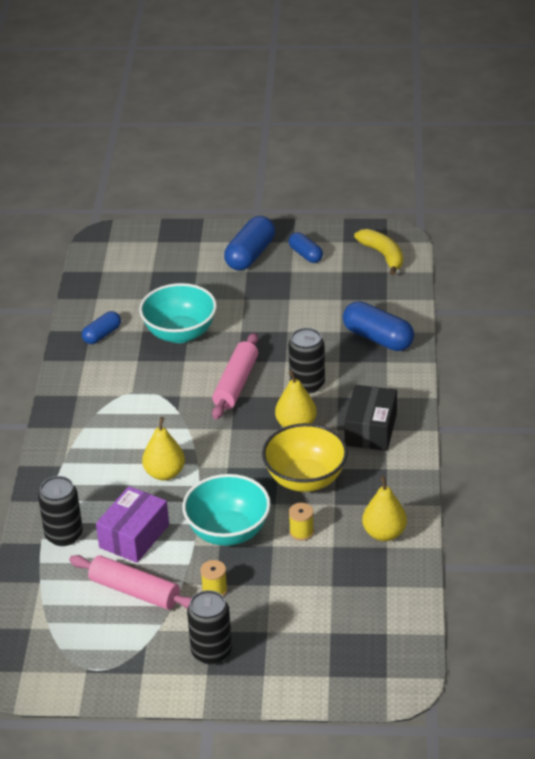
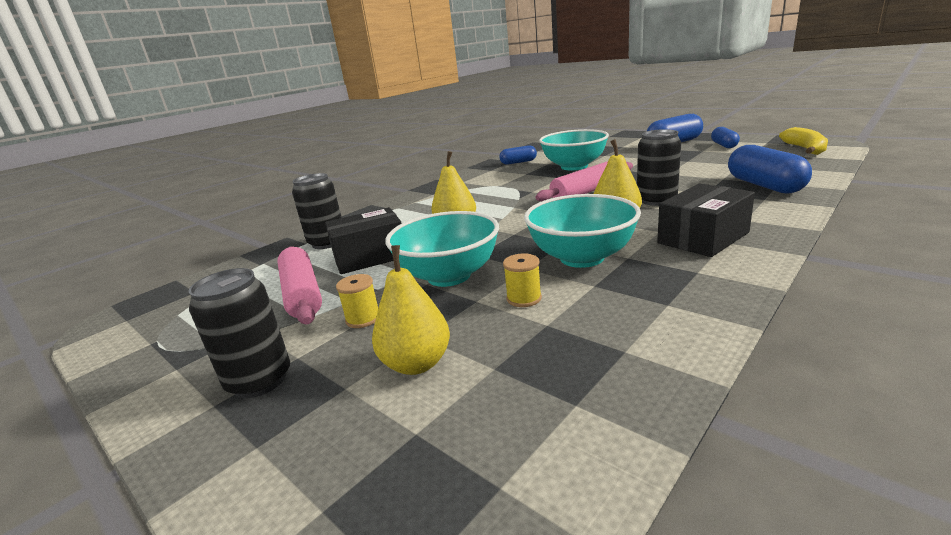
camera: 40 degrees right, 15 degrees down
purple box [96,486,169,563] -> black box [325,207,402,274]
yellow bowl [262,423,348,492] -> turquoise bowl [524,194,641,268]
yellow pear [362,476,407,541] -> yellow pear moved to [372,245,450,375]

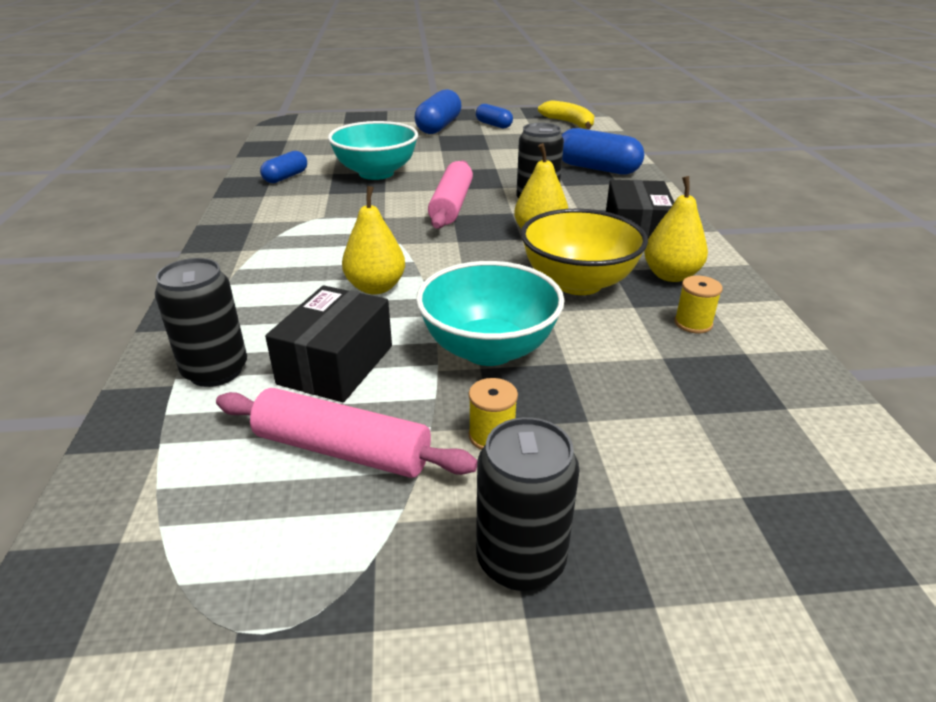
camera: 50 degrees left, 10 degrees up
yellow pear [372,245,450,375] -> yellow pear moved to [644,176,708,282]
yellow spool [503,254,542,307] -> yellow spool moved to [674,276,723,333]
turquoise bowl [524,194,641,268] -> yellow bowl [521,209,648,295]

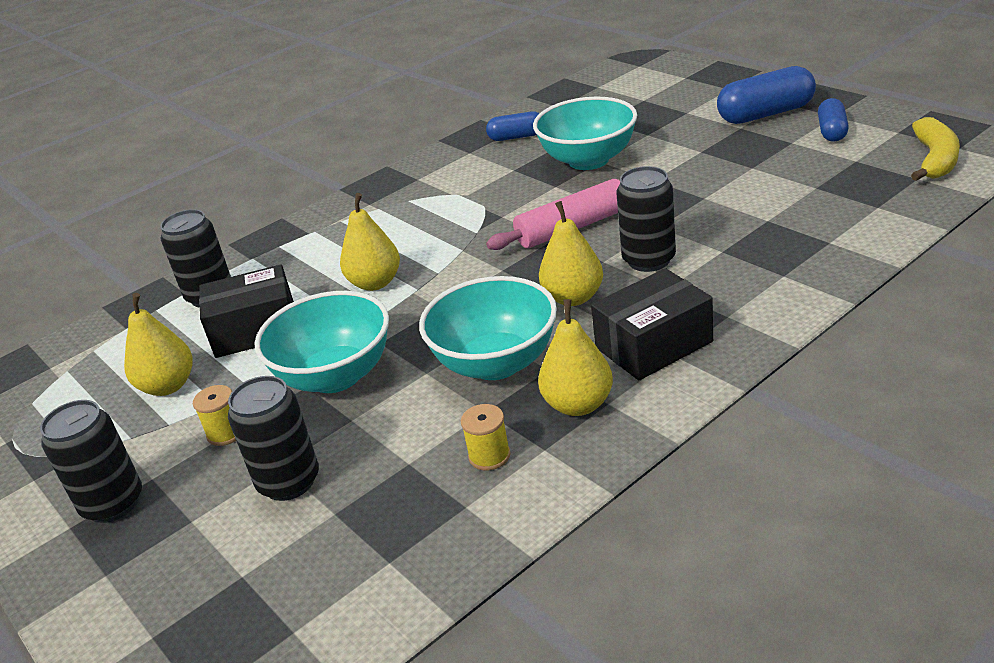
camera: 60 degrees right, 0 degrees up
pink rolling pin [216,388,477,478] -> yellow pear [124,293,193,396]
yellow bowl [521,209,648,295] -> turquoise bowl [419,276,557,380]
blue capsule [562,128,644,175] -> none
none -> black can [228,376,319,501]

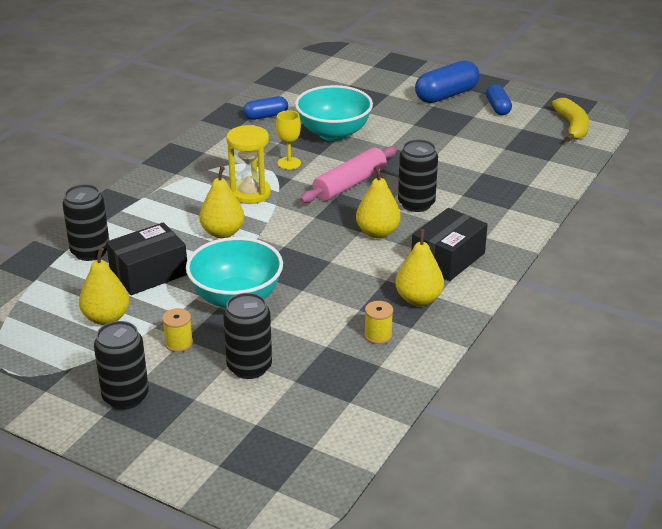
camera: 25 degrees left, 0 degrees up
turquoise bowl [419,276,557,380] -> none
none -> yellow hourglass [226,125,271,204]
none -> yellow goblet [276,110,301,170]

